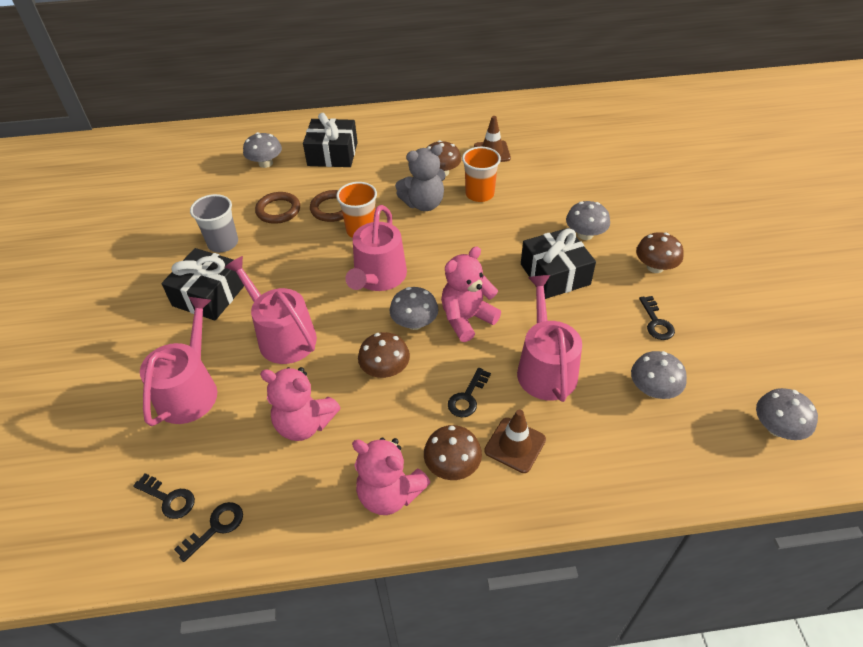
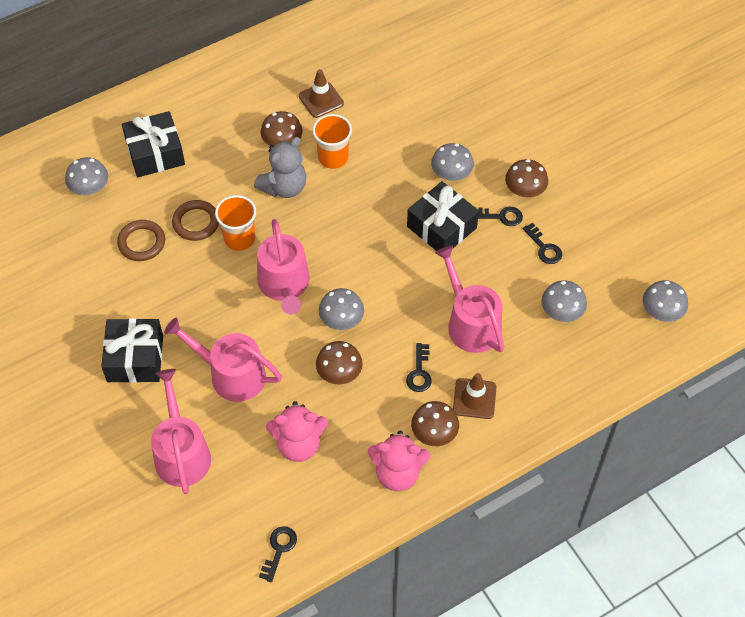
camera: 25 degrees left, 10 degrees up
black key [133,473,195,519] -> black key moved to [478,207,523,226]
grey cup [190,194,238,252] -> none
pink teddy bear [441,246,501,342] -> none

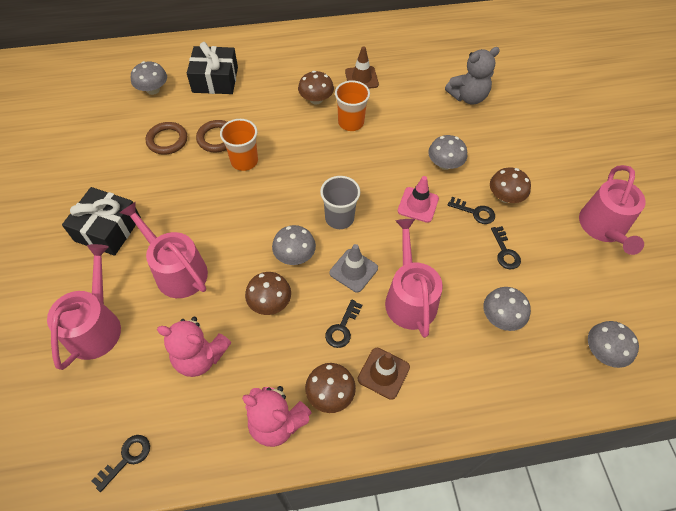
camera: 20 degrees right, 0 degrees up
grey teddy bear [254,137,306,198] -> grey teddy bear moved to [445,47,500,104]
pink watering can [257,219,309,315] -> pink watering can moved to [579,165,646,255]
black gift [407,181,479,251] -> pink traffic cone [398,176,439,223]
none -> grey cup [320,176,360,229]
none -> grey traffic cone [329,244,378,293]

